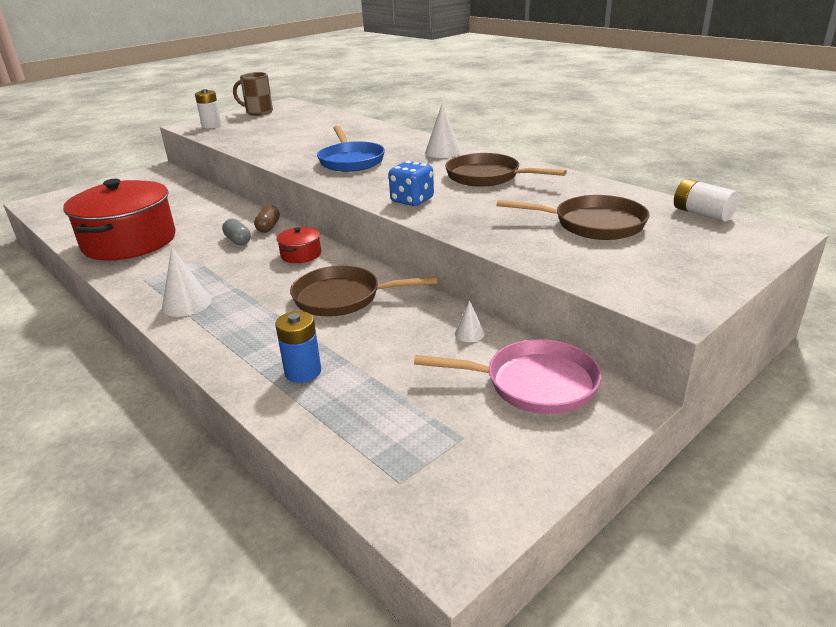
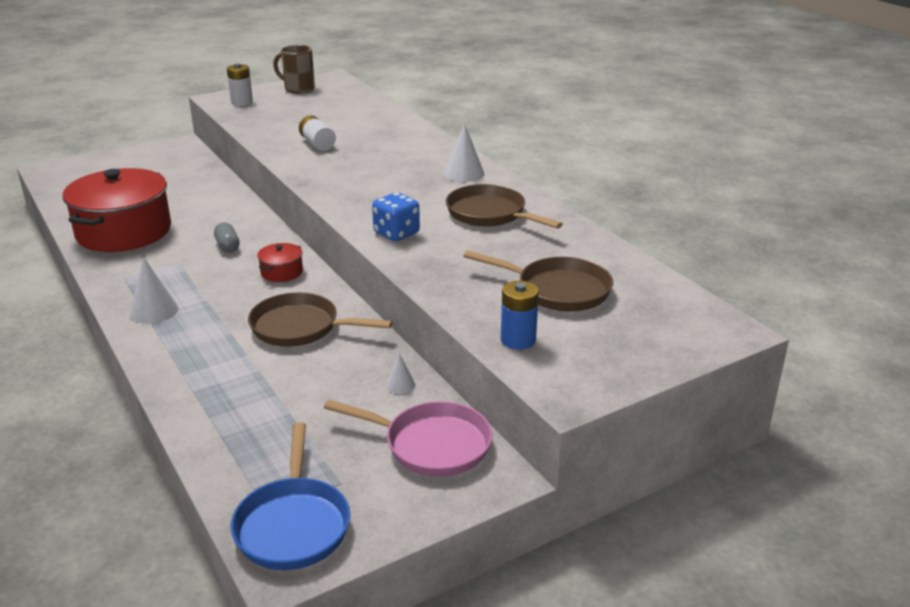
camera: 10 degrees right, 0 degrees up
brown capsule [254,205,280,233] -> none
blue battery [275,311,321,383] -> blue battery moved to [501,281,539,350]
blue pan [317,126,385,172] -> blue pan moved to [231,422,350,570]
white battery [674,179,739,222] -> white battery moved to [299,115,336,151]

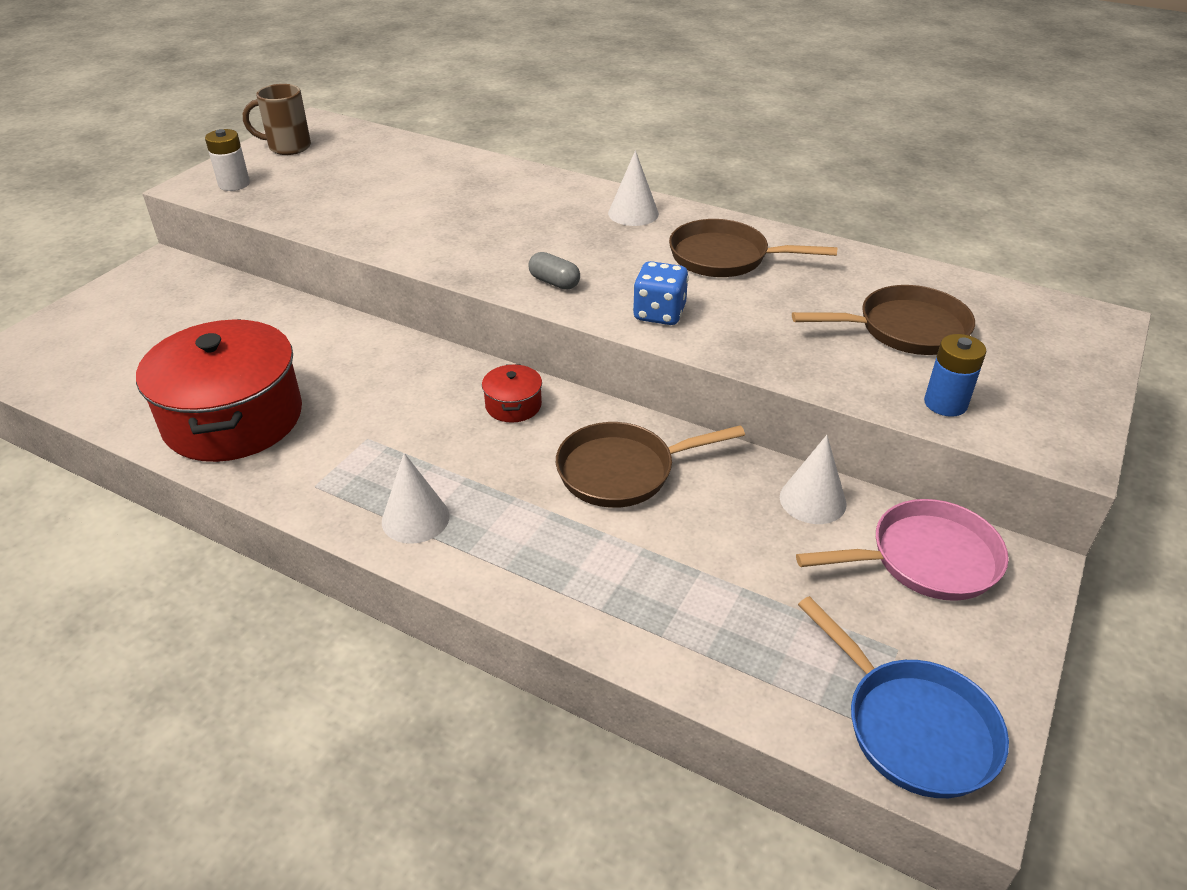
camera: 30 degrees left, 10 degrees up
grey capsule [214,222,239,252] -> grey capsule moved to [528,252,580,290]
white battery [299,115,336,151] -> none
white cone [386,353,415,394] -> white cone [780,435,847,524], size x1.80

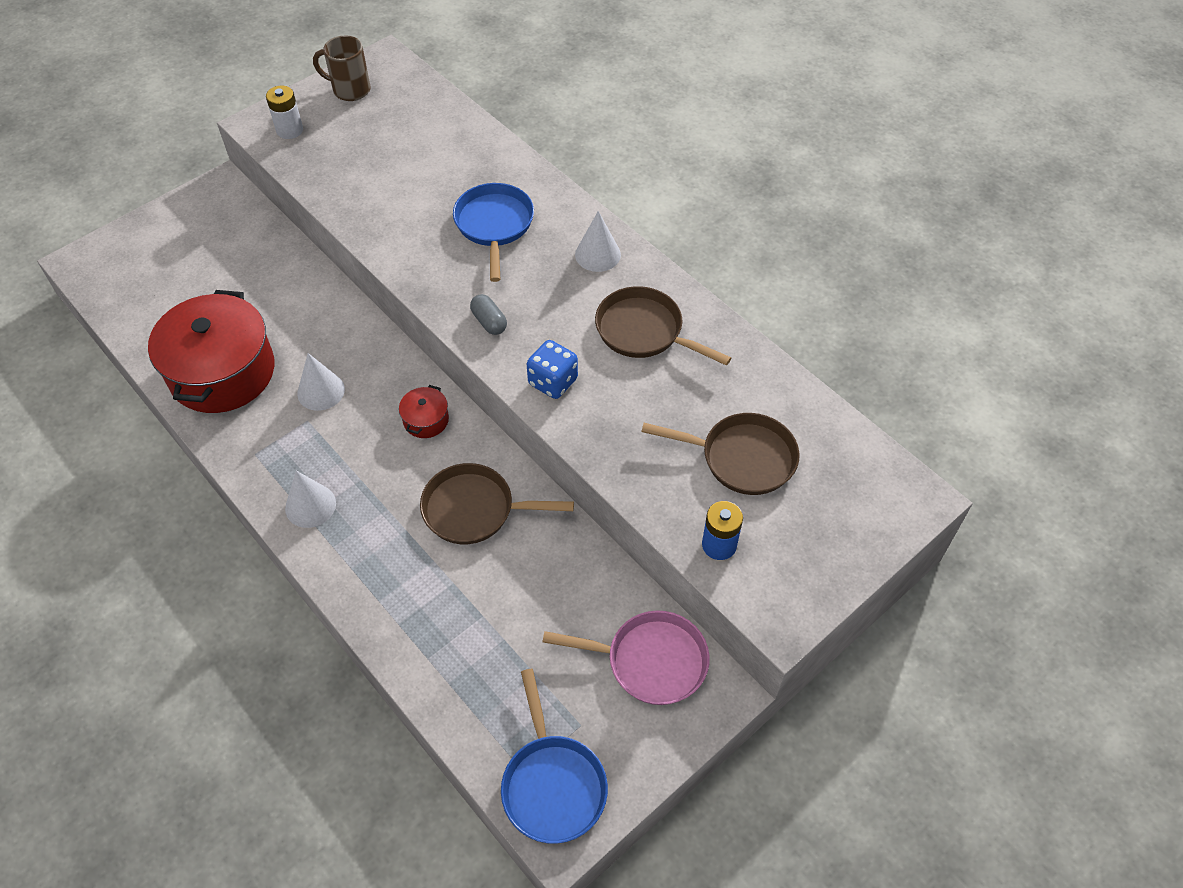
camera: 20 degrees right, 15 degrees up
white cone [780,435,847,524] -> white cone moved to [297,353,345,411]
none -> blue pan [453,183,534,282]

